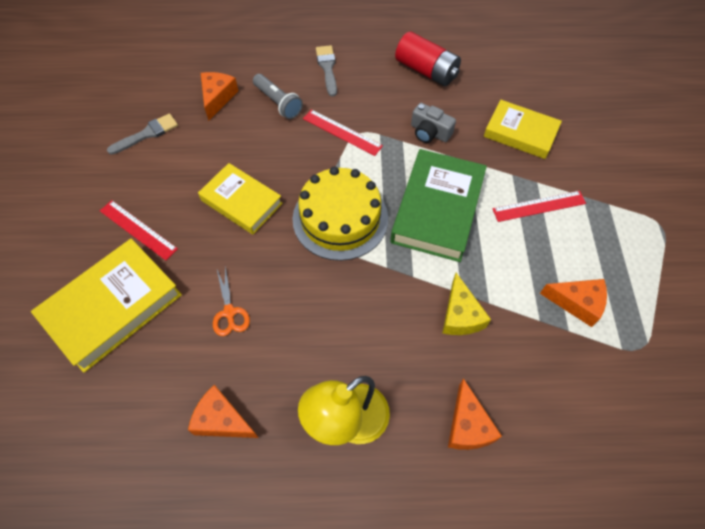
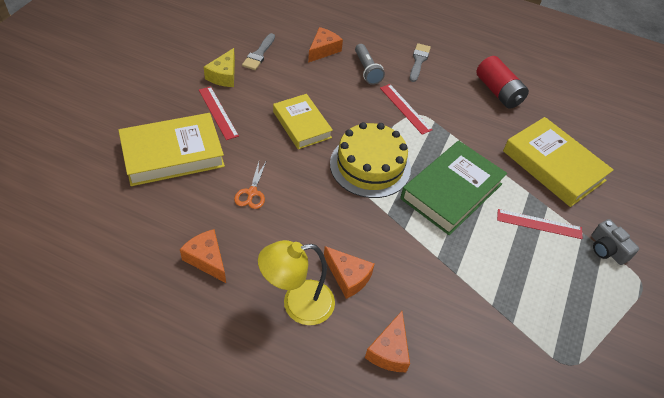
camera: 20 degrees right, 10 degrees down
grey brush [107,113,178,155] -> grey brush turned 120 degrees clockwise [242,33,275,70]
grey camera [411,103,456,143] -> grey camera moved to [591,219,639,265]
yellow cheese [442,273,491,335] -> yellow cheese moved to [204,48,235,87]
yellow book [484,100,562,159] -> yellow book [503,117,614,207], size x1.51
orange cheese [540,279,607,327] -> orange cheese moved to [324,246,375,299]

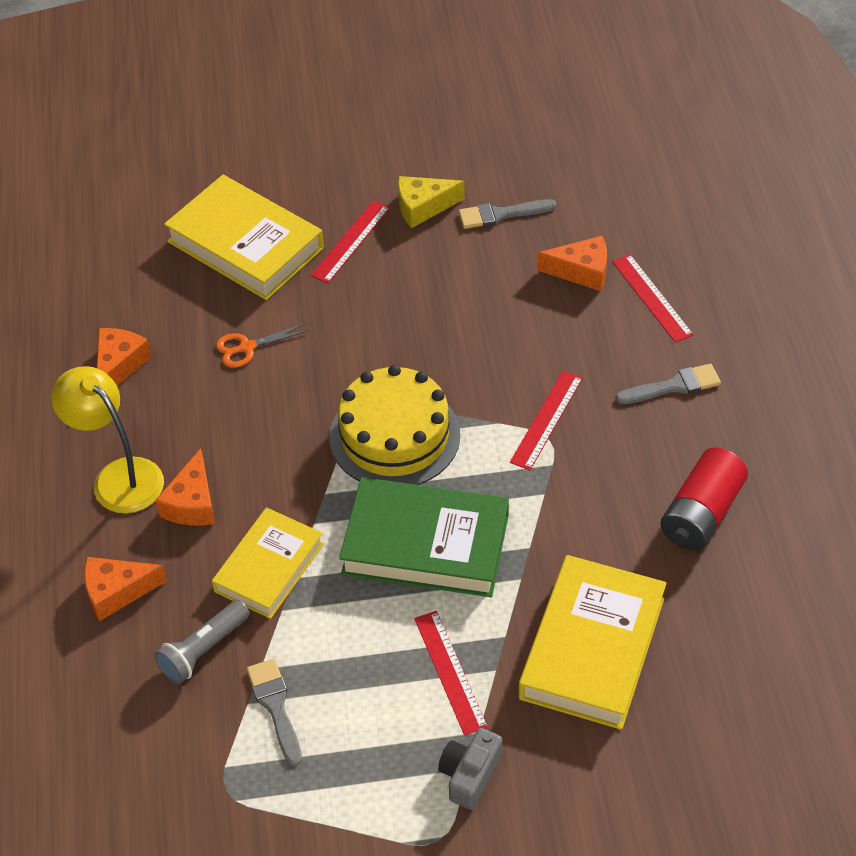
camera: 65 degrees right, 0 degrees up
yellow book [273,94,333,149] -> yellow book moved to [212,507,324,619]
grey flashlight [355,44,385,85] -> grey flashlight moved to [155,600,250,684]
none -> grey brush [247,659,302,766]
none -> red ruler [612,254,694,343]

